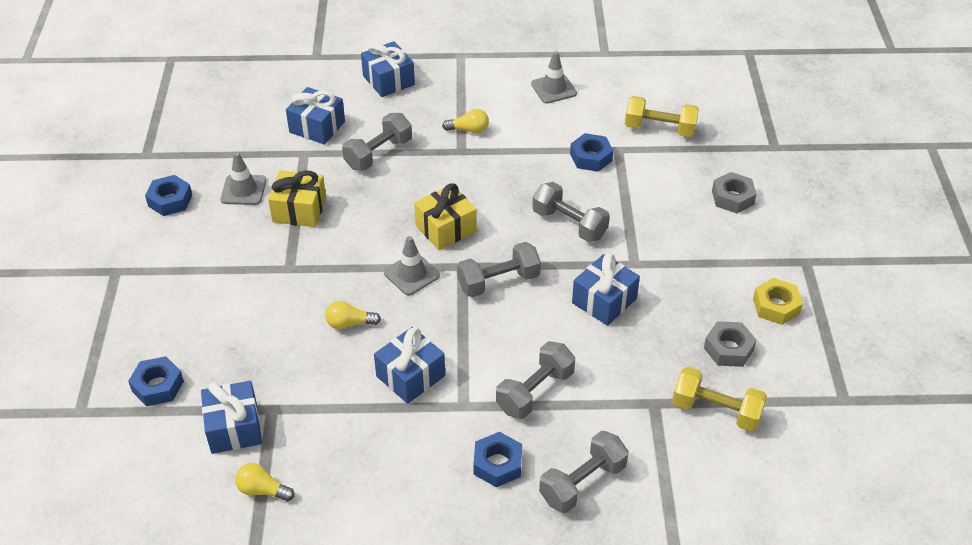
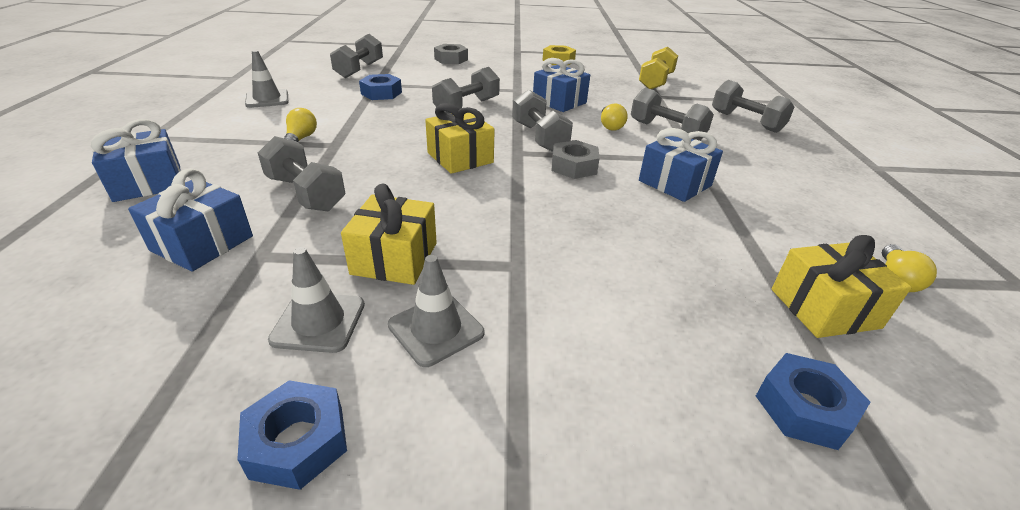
camera: 90 degrees left, 10 degrees down
blue gift [201,381,262,454] -> yellow gift [772,235,912,338]
yellow light bulb [325,301,381,330] -> yellow light bulb moved to [601,103,628,131]
grey traffic cone [384,236,440,296] -> grey traffic cone moved to [388,255,484,367]
blue nut [473,432,522,487] -> none
yellow dumbbell [625,96,699,137] -> grey dumbbell [330,34,383,78]
grey nut [704,321,757,367] -> grey nut moved to [551,140,600,179]

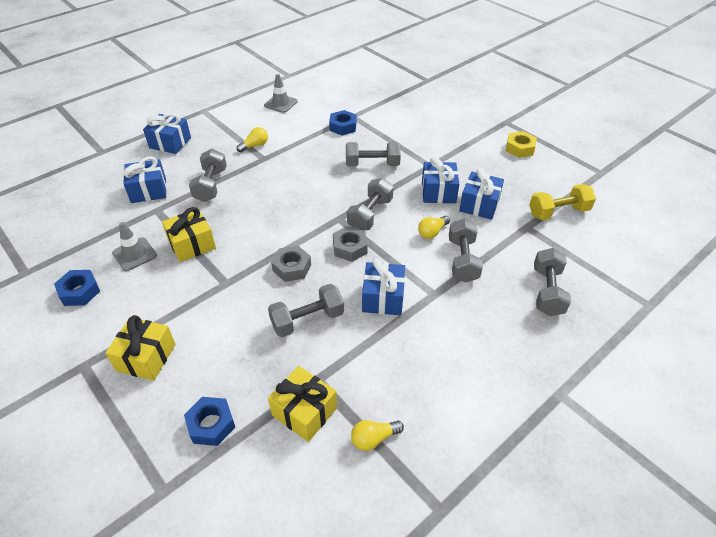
camera: 50 degrees right, 10 degrees up
grey dumbbell [330,34,383,78] -> grey dumbbell moved to [268,284,344,337]
grey traffic cone [388,255,484,367] -> none
yellow gift [425,103,495,174] -> yellow gift moved to [106,315,176,381]
grey nut [434,44,468,64] -> grey nut moved to [271,246,311,282]
none -> blue gift [459,168,504,220]

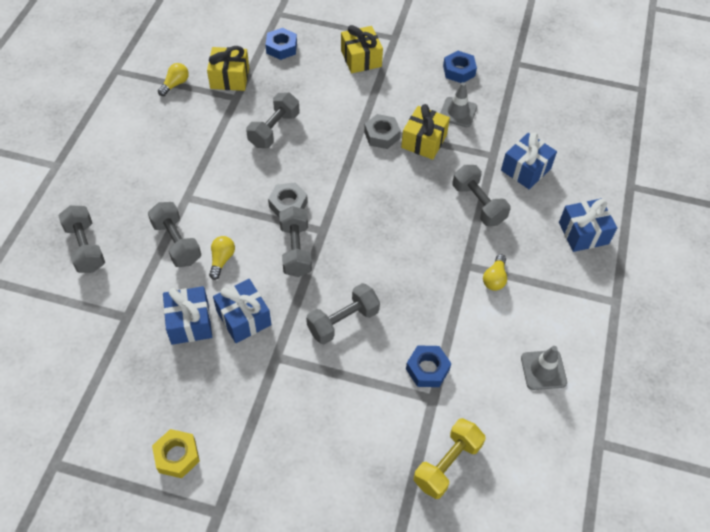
camera: 145 degrees right, 10 degrees up
grey nut [271,246,311,282] -> grey nut moved to [364,114,401,149]
blue gift [362,258,405,315] -> none
yellow dumbbell [529,184,596,220] -> yellow dumbbell moved to [414,418,486,499]

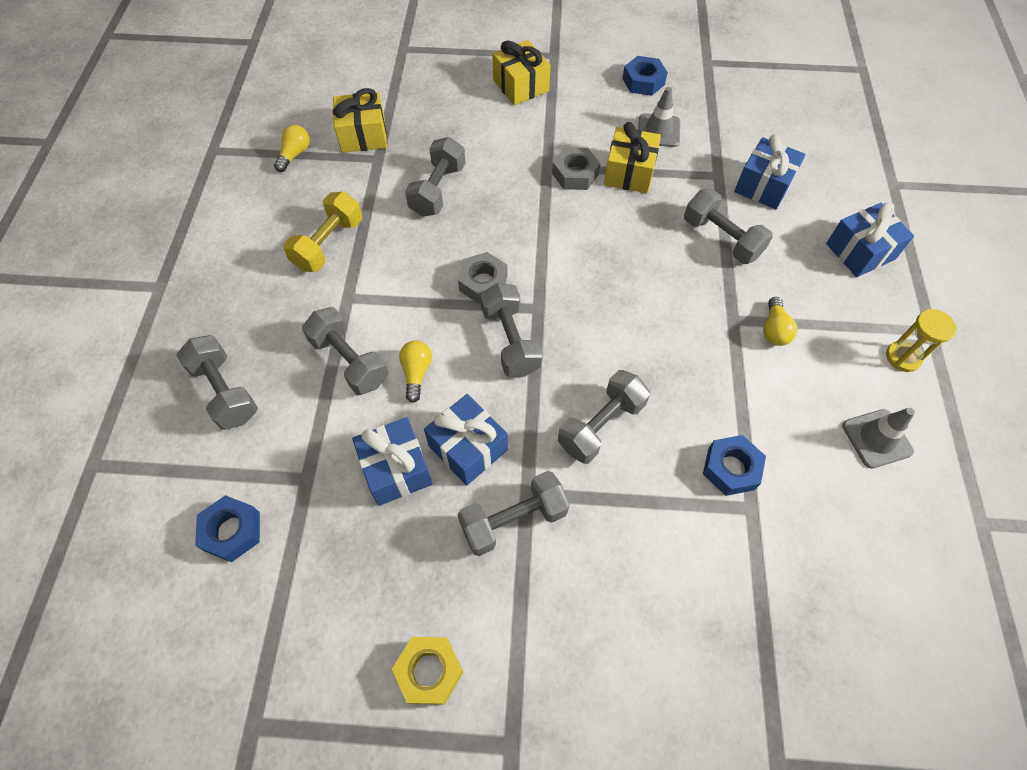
camera: 10 degrees left, 5 degrees up
blue nut [265,28,297,60] -> blue nut moved to [195,495,260,562]
yellow dumbbell [414,418,486,499] -> yellow dumbbell moved to [283,191,362,272]
none -> grey dumbbell [458,471,570,556]
none -> yellow hourglass [886,309,957,372]

